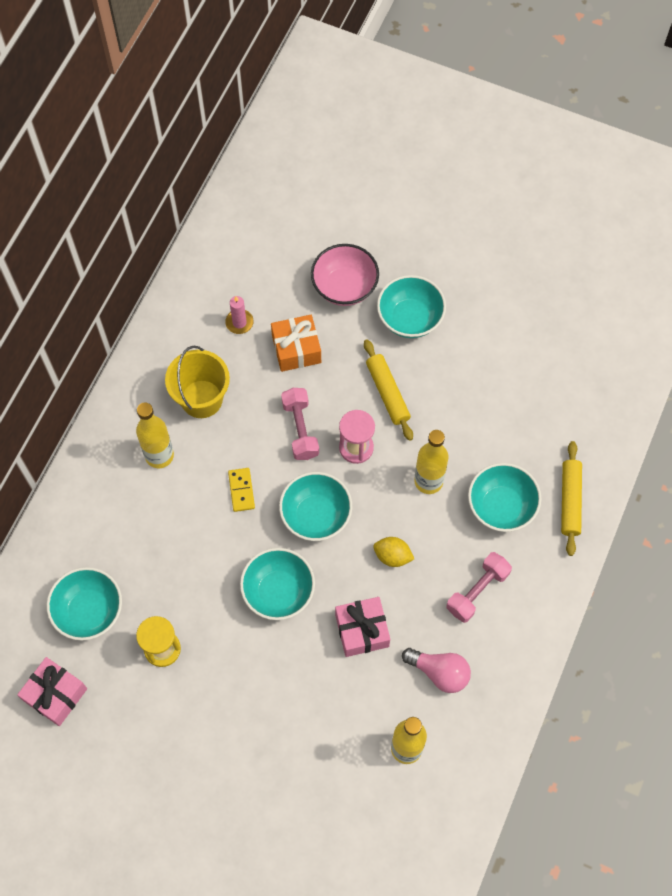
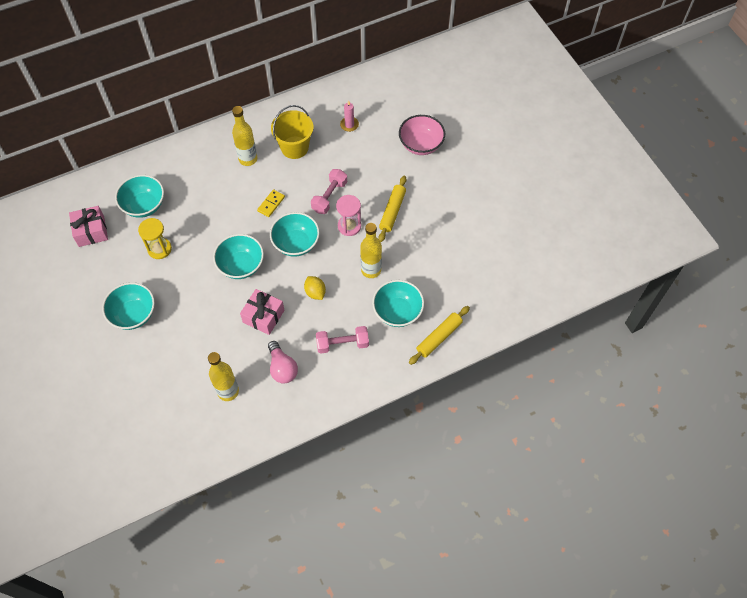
camera: 40 degrees right, 5 degrees down
orange gift [271,315,321,372] -> none
turquoise bowl [377,275,446,338] -> turquoise bowl moved to [102,282,155,330]

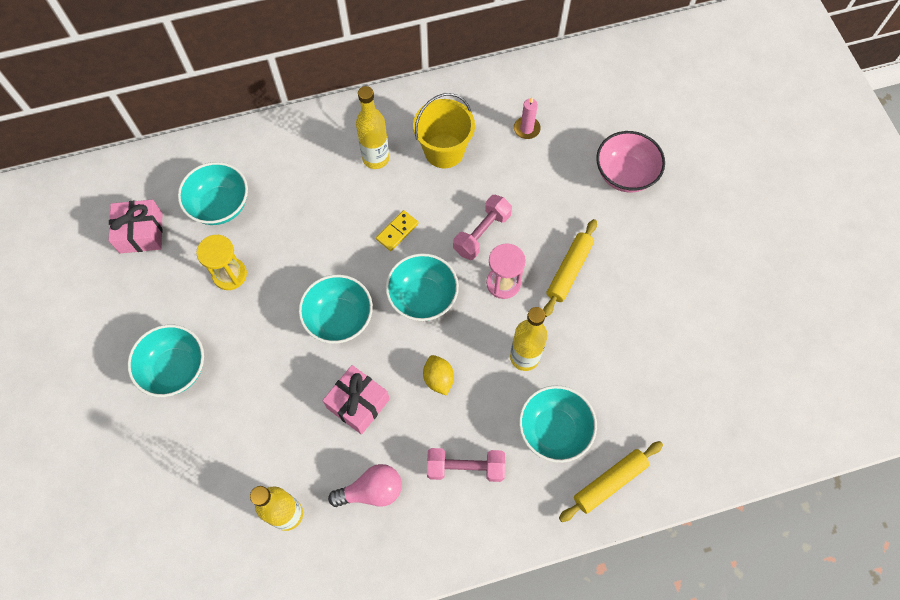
camera: 10 degrees right, 5 degrees up
pink light bulb [268,341,298,383] -> pink light bulb turned 90 degrees counterclockwise [328,464,402,507]

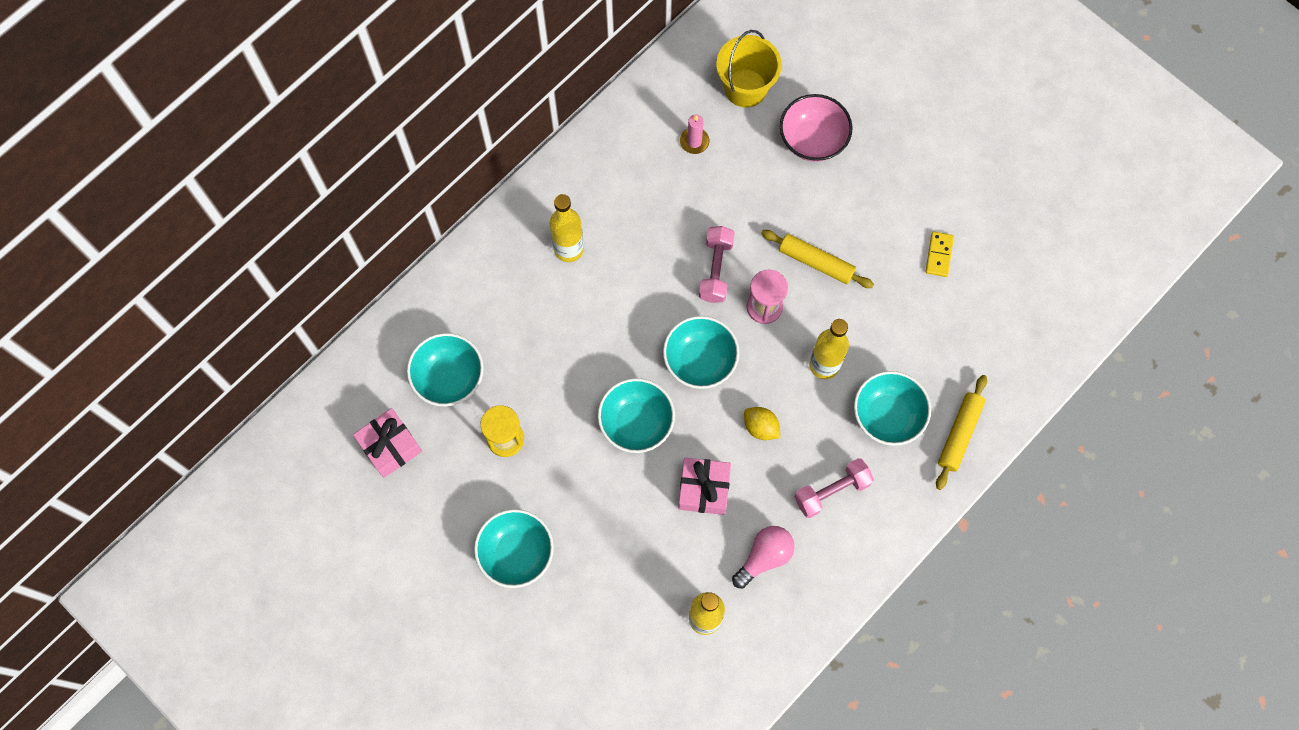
camera: 30 degrees left, 5 degrees up
yellow domino [376,210,418,251] -> yellow domino moved to [925,231,954,277]
yellow bucket [413,93,475,169] -> yellow bucket moved to [716,30,782,107]
yellow rolling pin [543,219,597,317] -> yellow rolling pin turned 60 degrees counterclockwise [761,230,874,288]

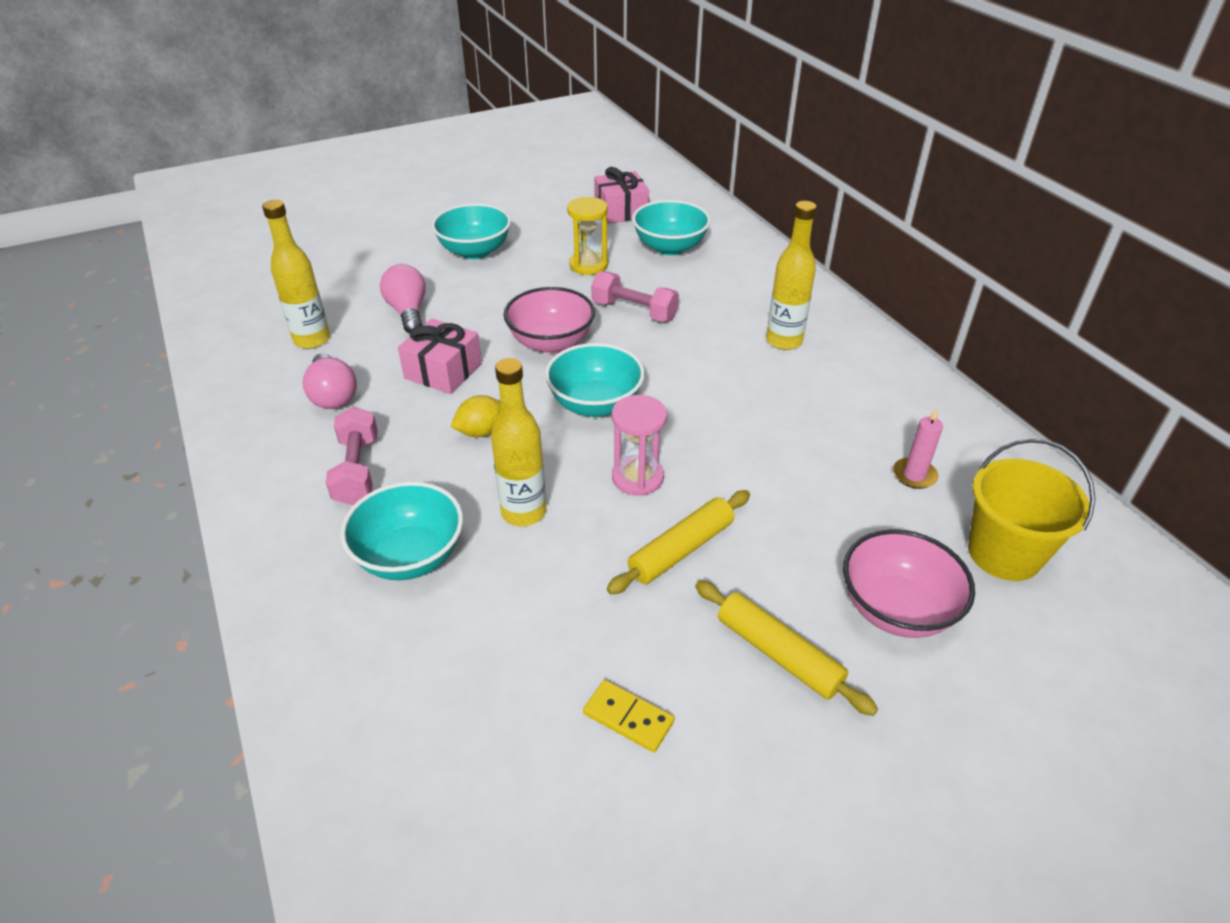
camera: 110 degrees right, 30 degrees down
turquoise bowl [598,378,675,453] -> pink bowl [504,287,595,354]
pink dumbbell [699,226,735,303] -> pink dumbbell moved to [591,271,679,322]
yellow rolling pin [936,375,987,490] -> yellow rolling pin moved to [695,580,878,716]
none -> pink light bulb [380,264,426,333]

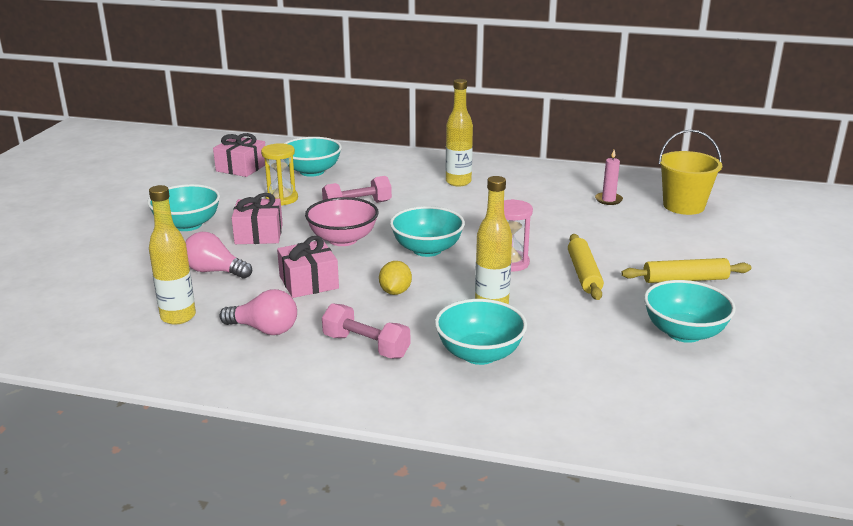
camera: 50 degrees left, 15 degrees down
yellow domino [583,680,674,752] -> turquoise bowl [644,280,736,343]
pink bowl [843,529,975,638] -> none
none -> pink gift [232,193,283,244]

